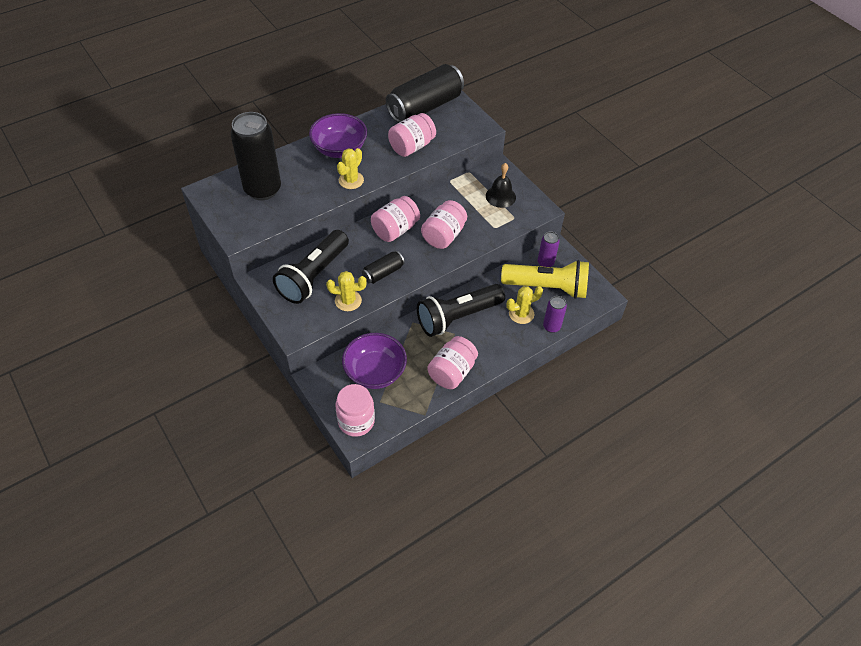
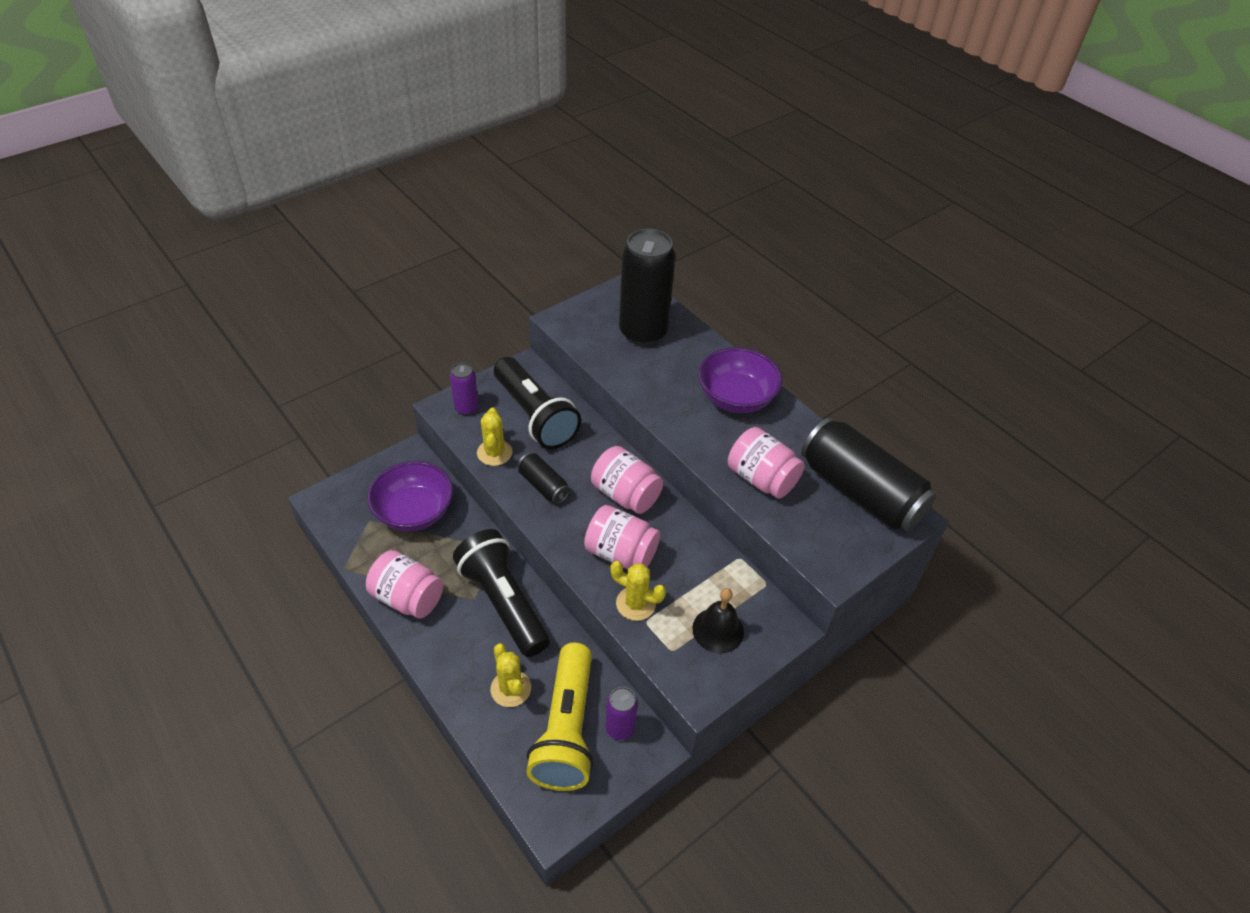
camera: 85 degrees right, 5 degrees down
black flashlight [273,230,349,304] -> black flashlight turned 150 degrees counterclockwise [494,357,581,449]
pink jar [335,384,375,437] -> none
yellow cactus [337,148,364,189] -> yellow cactus moved to [610,561,666,621]
purple can [543,296,567,333] -> purple can moved to [450,363,479,415]

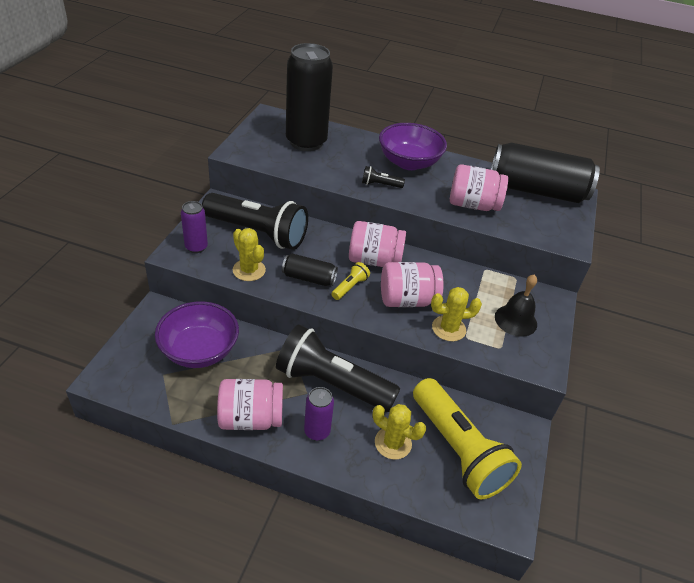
camera: 35 degrees left, 5 degrees down
purple can [606,687,638,740] -> purple can moved to [304,387,334,441]
none -> yellow flashlight [331,262,370,300]
none -> black flashlight [362,166,405,188]

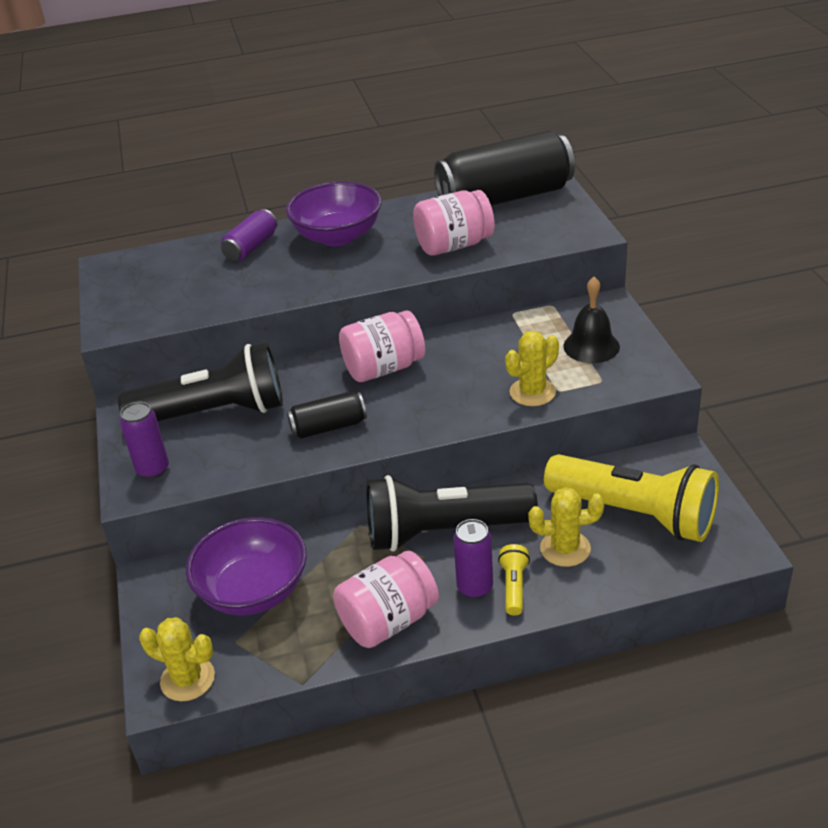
camera: 25 degrees left, 5 degrees down
yellow cactus [233,228,266,281] -> yellow cactus moved to [139,617,215,701]
black can [286,43,333,151] -> none
yellow flashlight [331,262,370,300] -> yellow flashlight moved to [498,544,530,616]
black flashlight [362,166,405,188] -> none
pink jar [381,262,443,307] -> none
none -> purple can [220,209,277,261]

